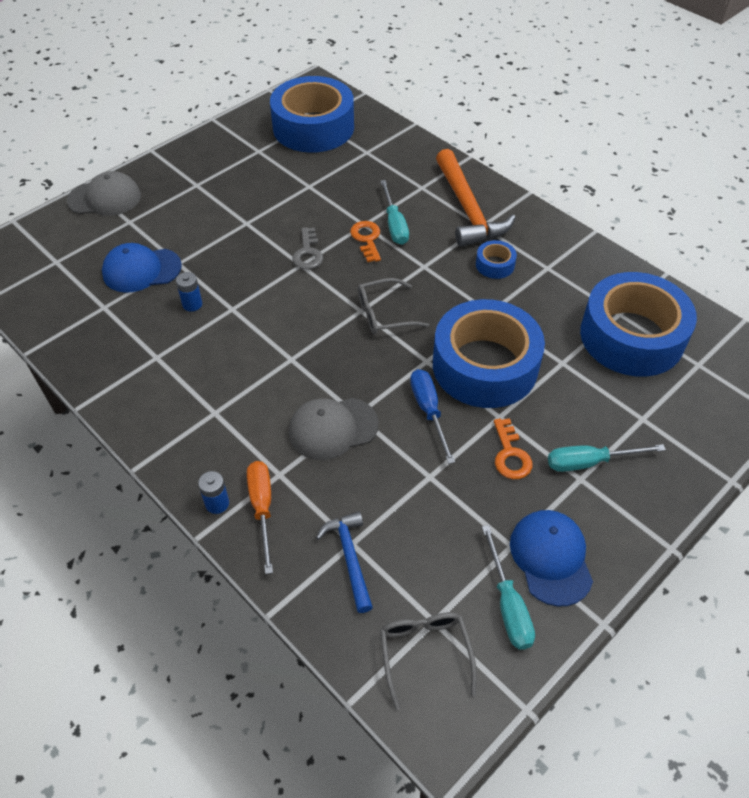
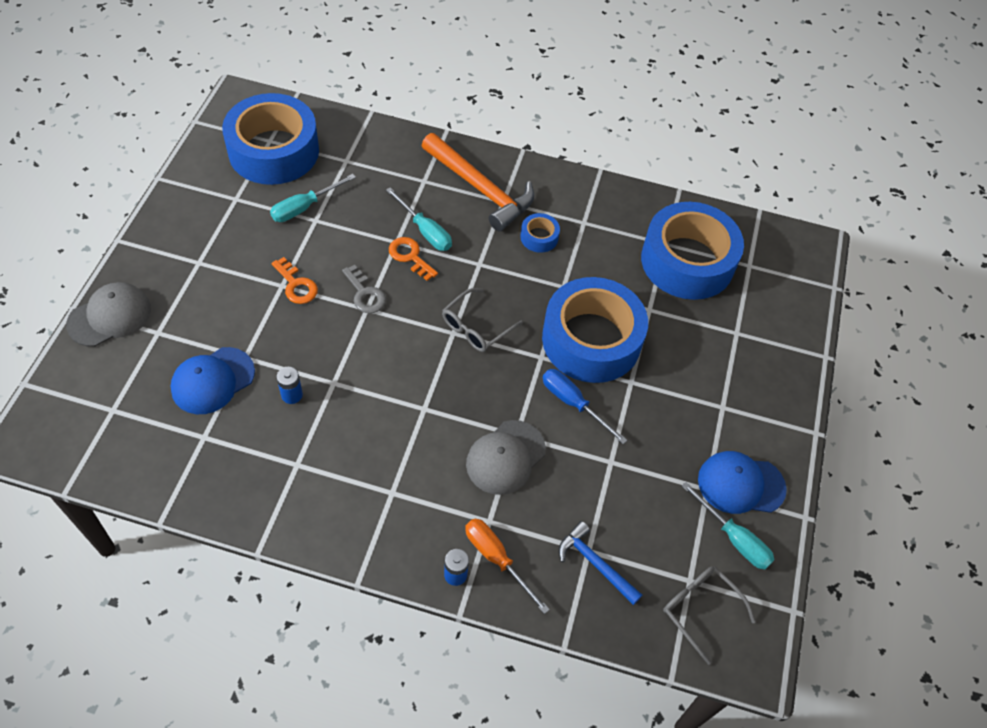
camera: 35 degrees left, 5 degrees up
orange key [494,418,532,479] -> orange key moved to [272,257,318,304]
blue cap [510,510,593,607] -> blue cap turned 45 degrees counterclockwise [698,451,787,514]
turquoise screwdriver [548,444,666,472] -> turquoise screwdriver moved to [270,174,356,222]

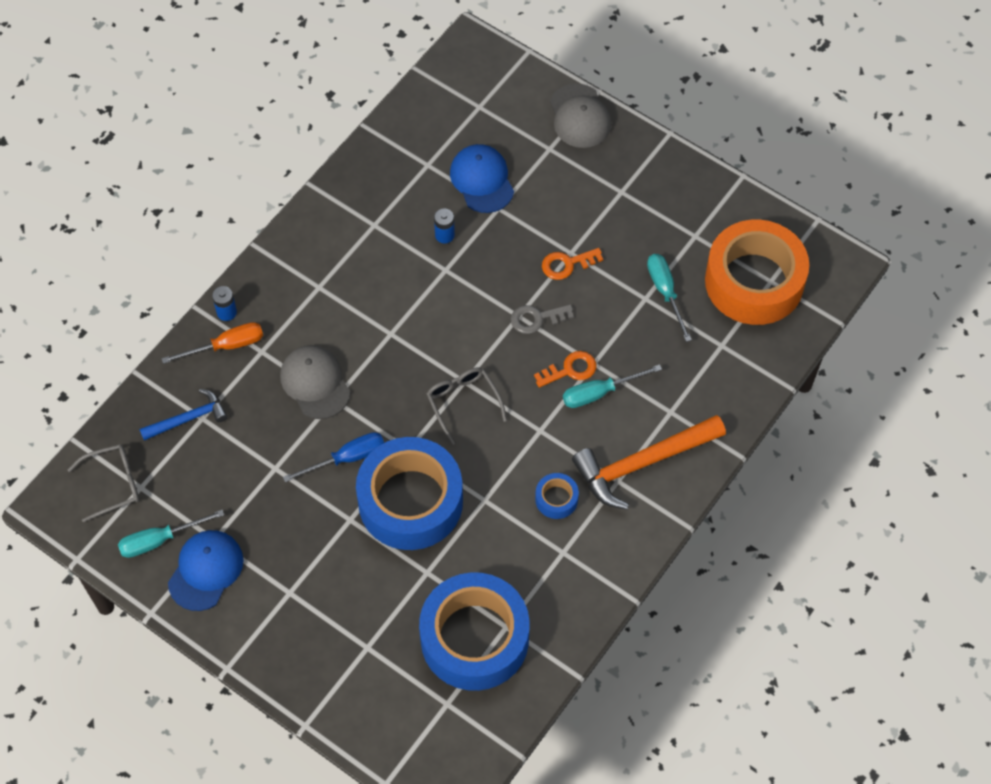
camera: 115 degrees right, 5 degrees up
blue tape [222,93,319,185] -> orange tape [705,219,809,325]

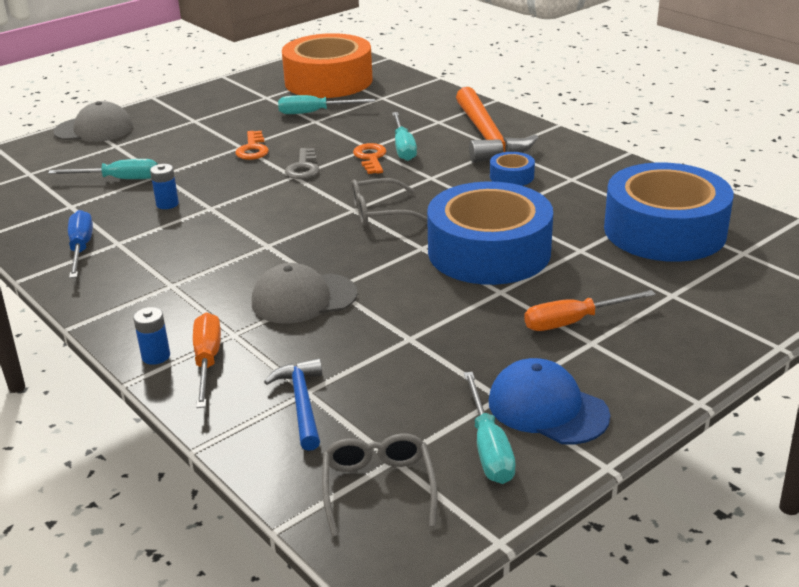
camera: 75 degrees left, 30 degrees down
blue screwdriver [283,432,384,482] -> blue screwdriver moved to [68,210,93,278]
blue cap [450,144,514,213] -> turquoise screwdriver [48,159,158,179]
none -> orange screwdriver [524,290,656,331]

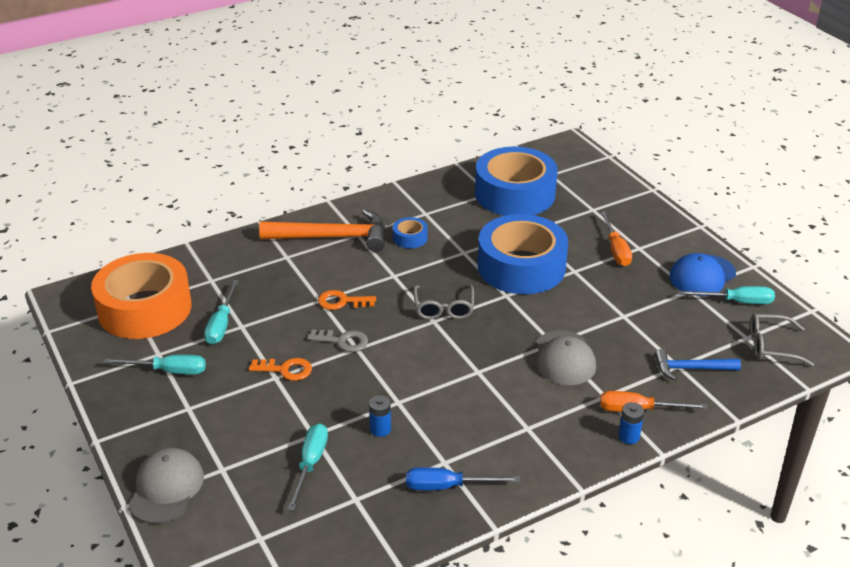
camera: 80 degrees left, 5 degrees up
turquoise screwdriver [392,112,417,161] -> turquoise screwdriver moved to [104,355,206,375]

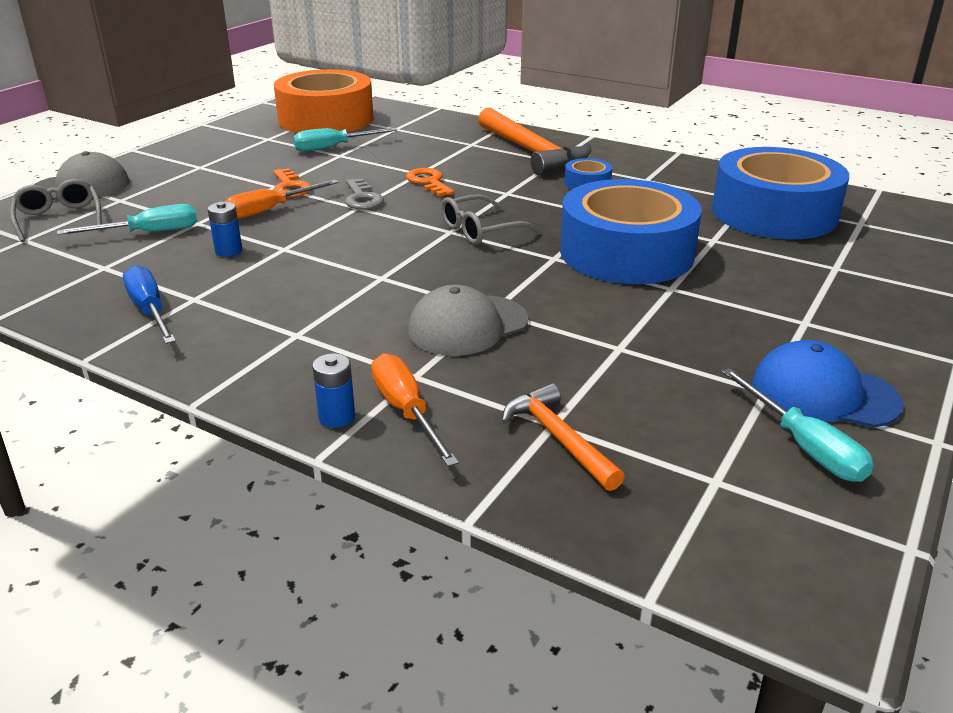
camera: 60 degrees right, 5 degrees down
turquoise screwdriver [104,355,206,375] -> none
orange screwdriver [601,211,632,266] -> orange screwdriver moved to [224,180,339,219]
blue hammer [655,349,741,380] -> orange hammer [502,383,625,491]
grey glasses [750,314,814,366] -> grey glasses moved to [10,179,102,242]

